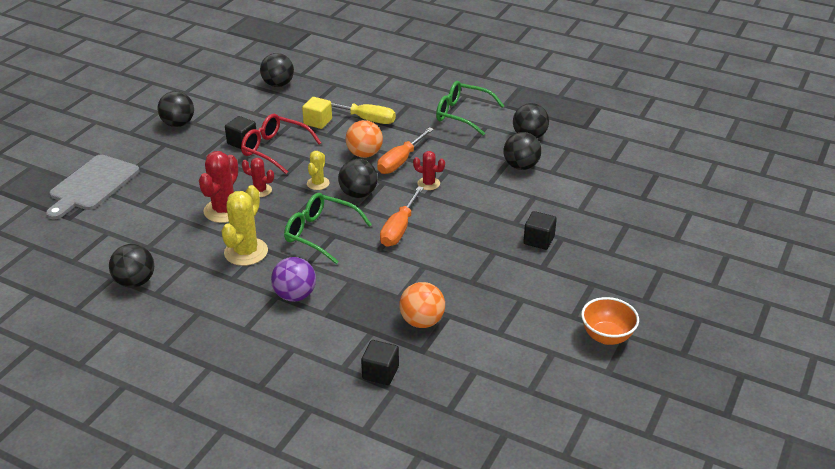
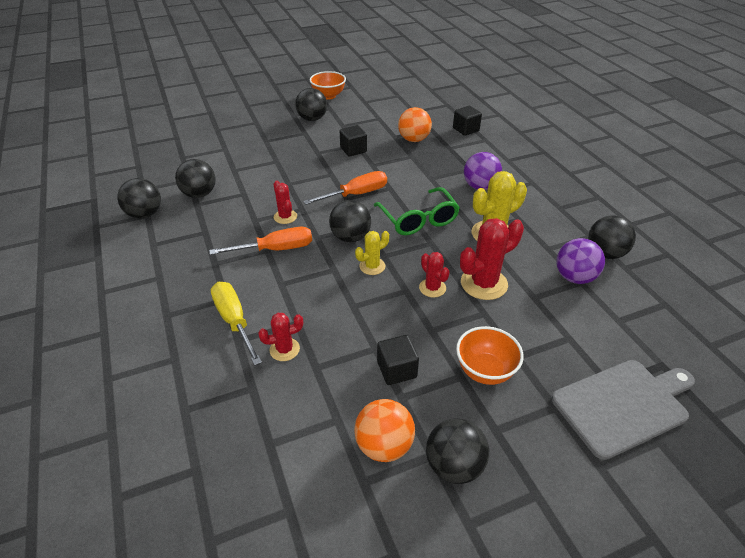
camera: 140 degrees left, 5 degrees up
red glasses [241,114,321,174] -> none
black ball [260,53,294,87] -> black ball moved to [295,88,327,121]
yellow cube [302,97,332,129] -> red cactus [258,313,303,361]
orange ball [346,120,383,158] -> orange ball moved to [354,399,415,462]
green glasses [436,81,504,136] -> none
black cube [523,211,557,250] -> black cube moved to [340,125,367,157]
none -> orange bowl [456,326,524,385]
none -> purple ball [556,238,605,284]

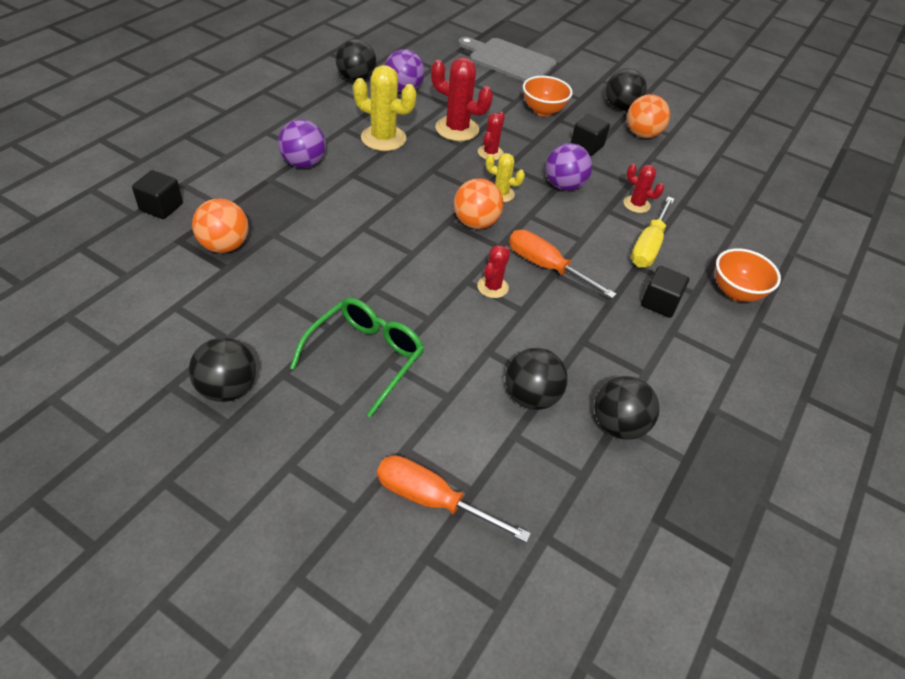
camera: 130 degrees left, 5 degrees up
orange screwdriver [303,171,387,205] -> orange screwdriver moved to [377,455,531,543]
orange bowl [310,71,346,100] -> orange bowl moved to [715,248,781,302]
black ball [329,200,371,242] -> orange ball [454,178,504,229]
black cube [340,125,367,157] -> black cube moved to [641,266,689,318]
green glasses [374,187,460,235] -> green glasses moved to [290,298,424,417]
none -> purple ball [546,143,592,191]

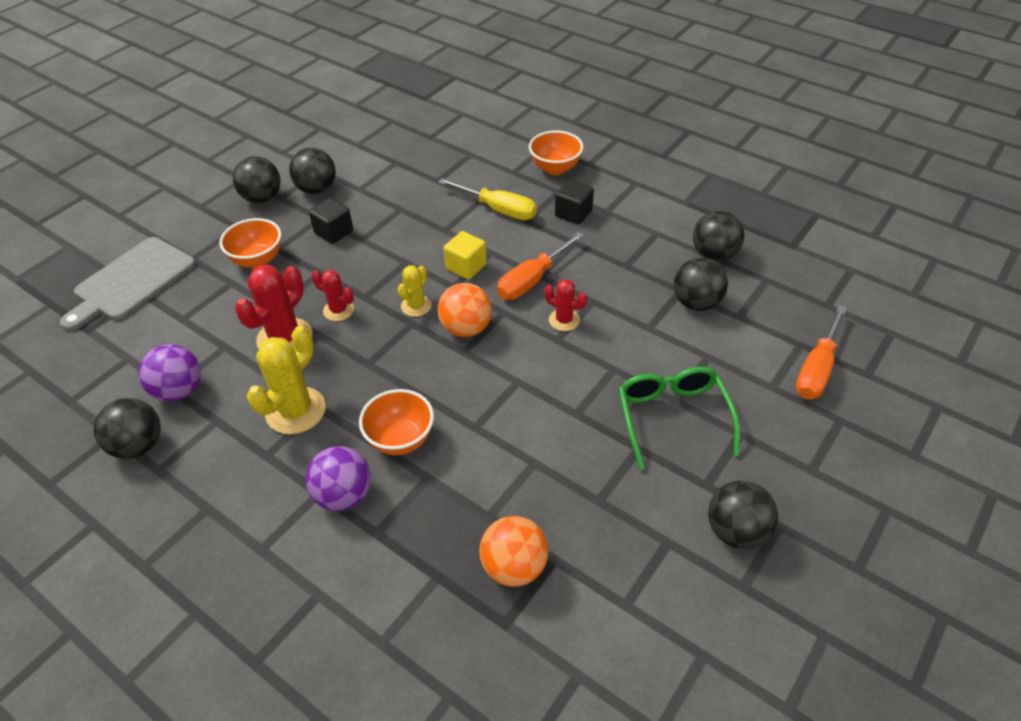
camera: 80 degrees left, 0 degrees up
black cube [132,170,183,219] -> none
green glasses [290,298,424,417] -> green glasses turned 45 degrees clockwise [618,366,740,470]
purple ball [546,143,592,191] -> none
red cactus [624,164,664,213] -> none
orange ball [627,94,670,138] -> black ball [289,148,336,194]
none -> orange bowl [359,389,434,455]
none -> yellow cube [444,231,487,280]

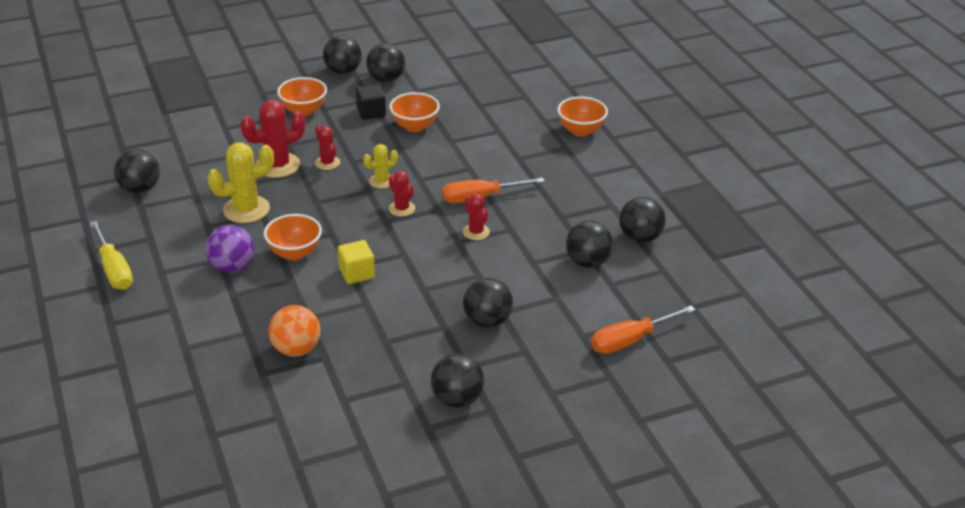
camera: 30 degrees right, 10 degrees down
grey cutting board [60,237,196,331] -> none
purple ball [139,344,201,402] -> none
yellow screwdriver [438,178,537,220] -> yellow screwdriver moved to [90,221,133,290]
orange ball [438,283,492,337] -> red cactus [389,171,415,217]
yellow cube [444,231,487,280] -> yellow cube moved to [338,240,375,284]
black cube [555,179,594,225] -> none
green glasses [618,366,740,470] -> black ball [463,278,513,328]
none -> orange bowl [389,92,440,132]

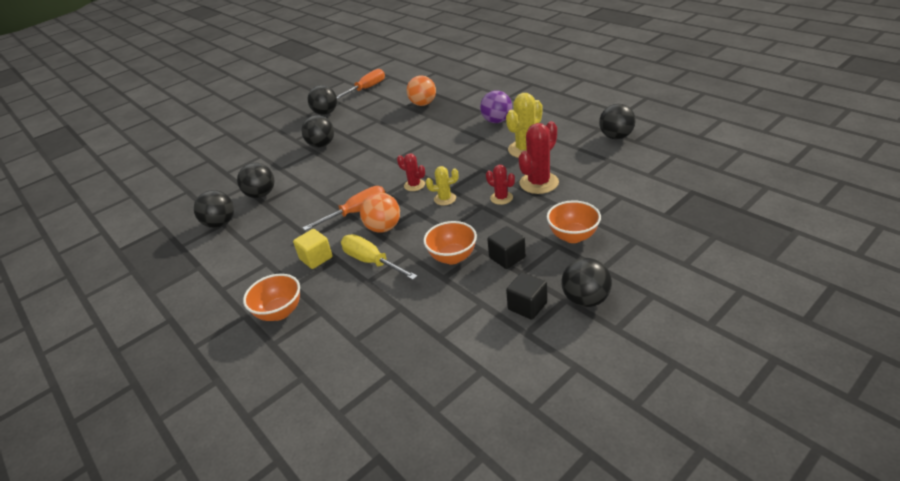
camera: 165 degrees right, 0 degrees up
yellow screwdriver [90,221,133,290] -> yellow screwdriver moved to [341,234,418,280]
orange bowl [264,214,322,261] -> none
yellow cube [338,240,375,284] -> yellow cube moved to [293,229,333,269]
yellow cactus [363,144,398,189] -> yellow cactus turned 45 degrees clockwise [426,166,459,205]
black ball [366,43,405,83] -> black cube [506,272,547,320]
red cactus [463,194,490,240] -> none
orange screwdriver [591,305,696,354] -> orange screwdriver moved to [337,69,385,99]
none -> orange ball [360,192,400,233]

